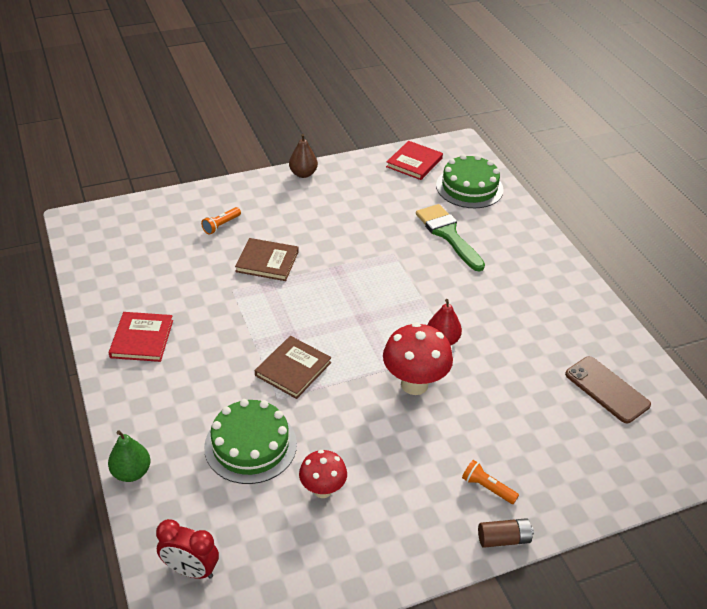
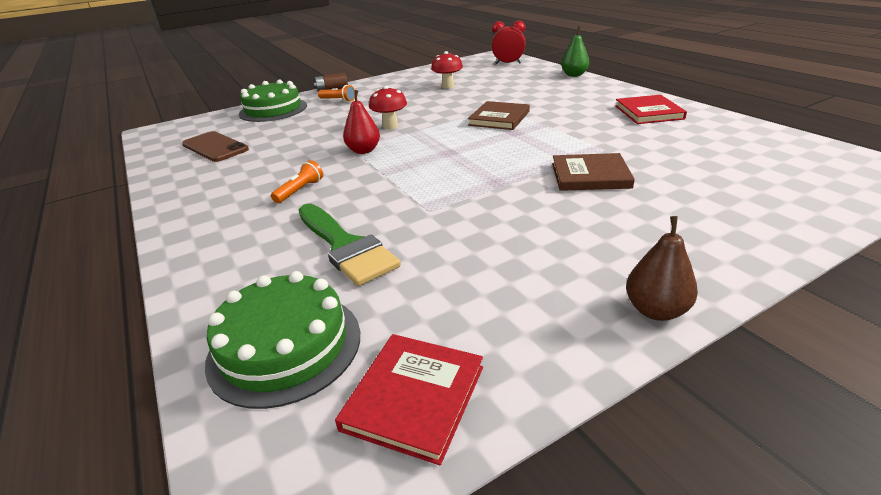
camera: 175 degrees right, 10 degrees down
orange flashlight [201,207,241,235] -> orange flashlight moved to [271,160,323,203]
green cake [204,399,297,484] -> green cake moved to [239,79,307,122]
red mushroom [383,323,453,395] -> red mushroom [369,86,407,129], size x0.62

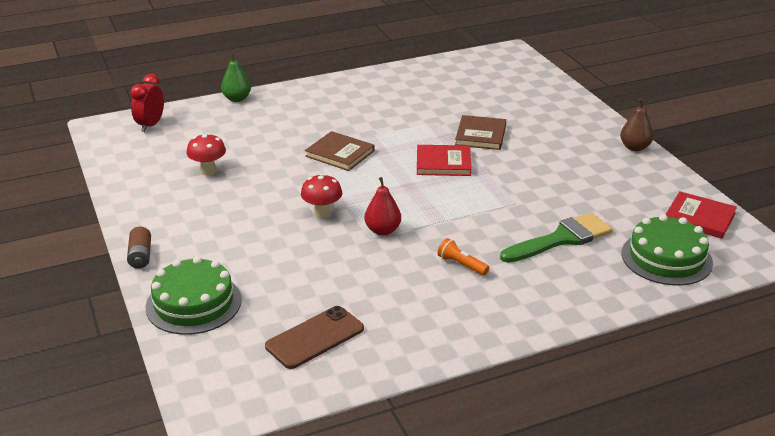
camera: 85 degrees left, 0 degrees up
orange flashlight [318,85,355,102] -> none
red book [615,95,687,124] -> red book moved to [417,145,472,176]

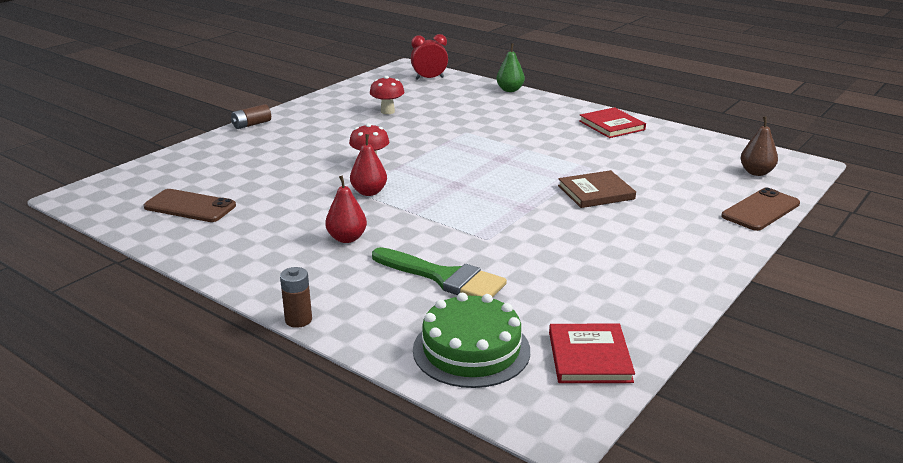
camera: 60 degrees right, 5 degrees down
green cake [146,256,242,335] -> none
brown book [305,131,375,171] -> none
red book [417,145,472,176] -> red book moved to [579,107,646,138]
orange flashlight [437,238,489,276] -> red pear [325,175,367,243]
brown pear [620,99,654,151] -> brown pear moved to [741,116,778,176]
none -> brown battery [280,267,312,328]
none -> brown phone [721,188,800,231]

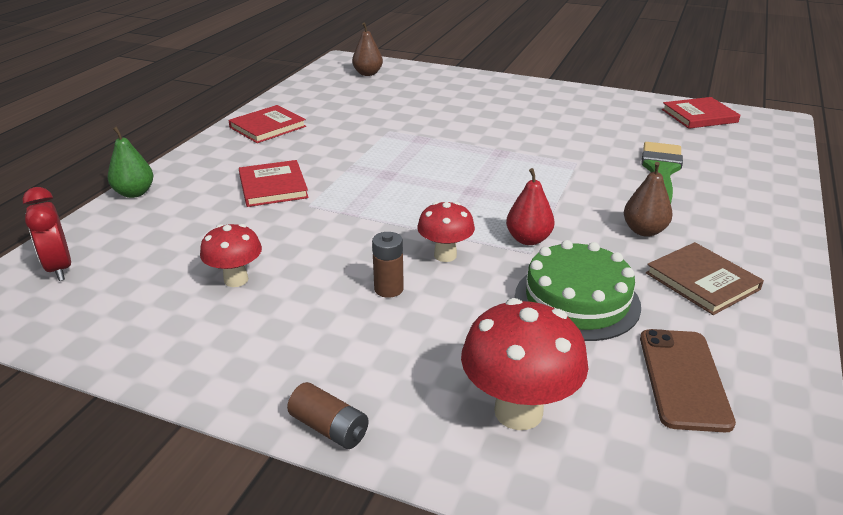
camera: 105 degrees left, 5 degrees up
brown battery [280,267,312,328] -> brown battery moved to [372,232,404,298]
red pear [325,175,367,243] -> brown pear [624,162,673,237]
green cake [413,293,530,388] -> green cake moved to [515,240,641,341]
brown book [558,170,636,208] -> brown book moved to [646,242,764,315]
brown phone [721,188,800,231] -> none
none -> red book [239,160,309,207]
none -> red mushroom [461,298,588,430]

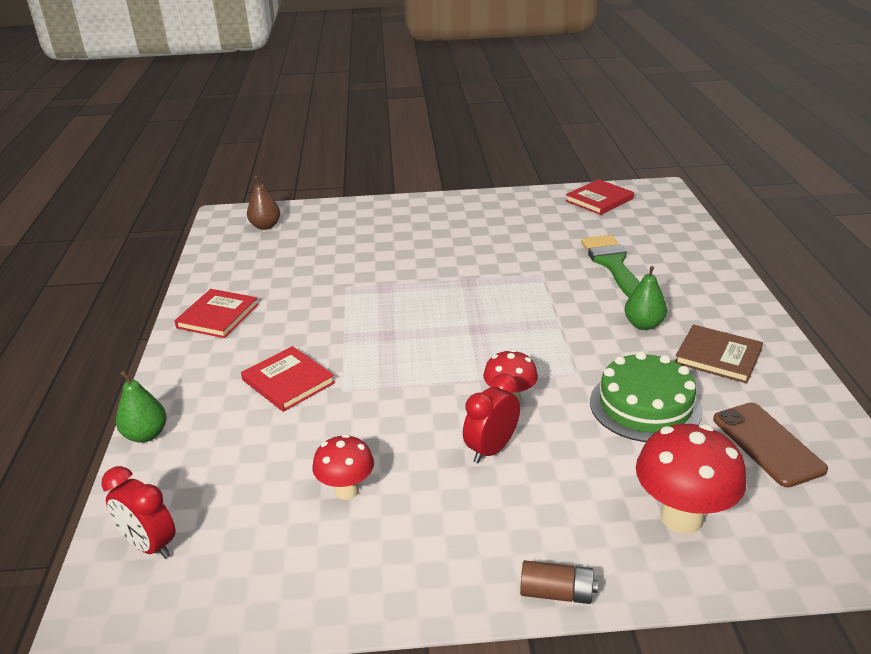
camera: 25 degrees left, 0 degrees up
brown battery [372,232,404,298] -> red clock [463,373,520,463]
red pear [506,168,555,245] -> none
brown pear [624,162,673,237] -> green pear [624,266,667,330]

